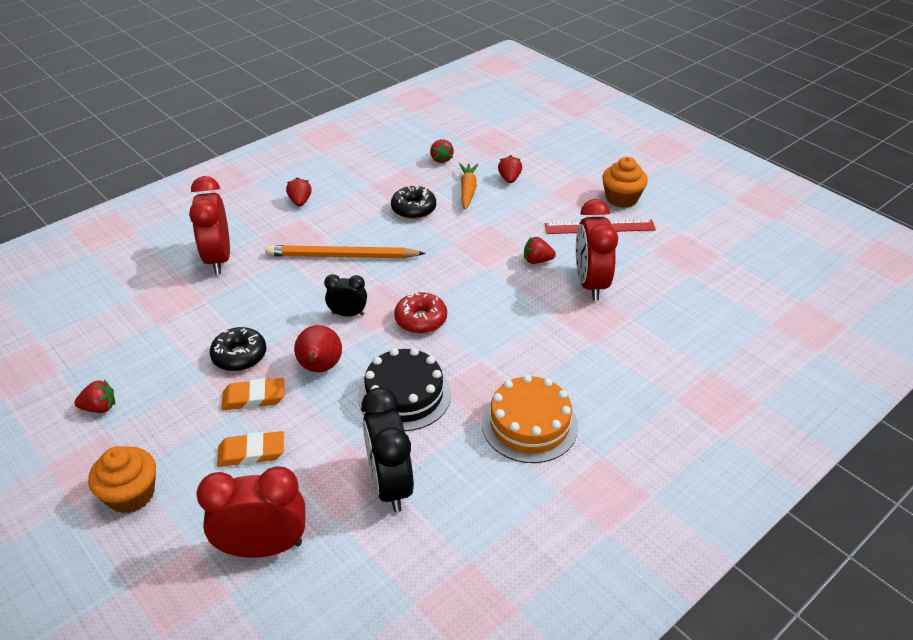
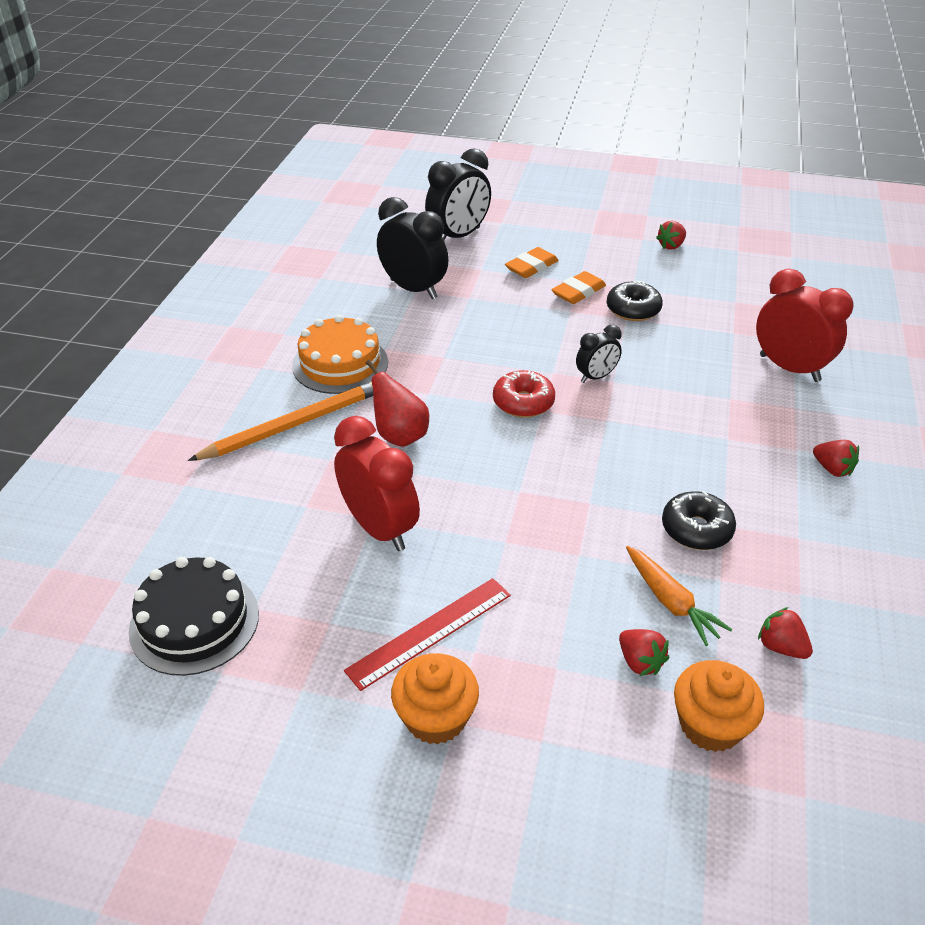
camera: 145 degrees right, 0 degrees up
orange cupcake [88,446,156,513] -> orange cupcake moved to [674,660,764,752]
red clock [196,466,305,558] -> black clock [425,148,491,240]
orange pencil [265,245,425,258] -> orange pencil moved to [188,381,373,461]
red pear [294,325,342,372] -> red pear moved to [366,360,429,447]
black cake [358,348,451,431] -> black cake moved to [129,557,259,676]
red strawberry [524,237,556,264] -> none

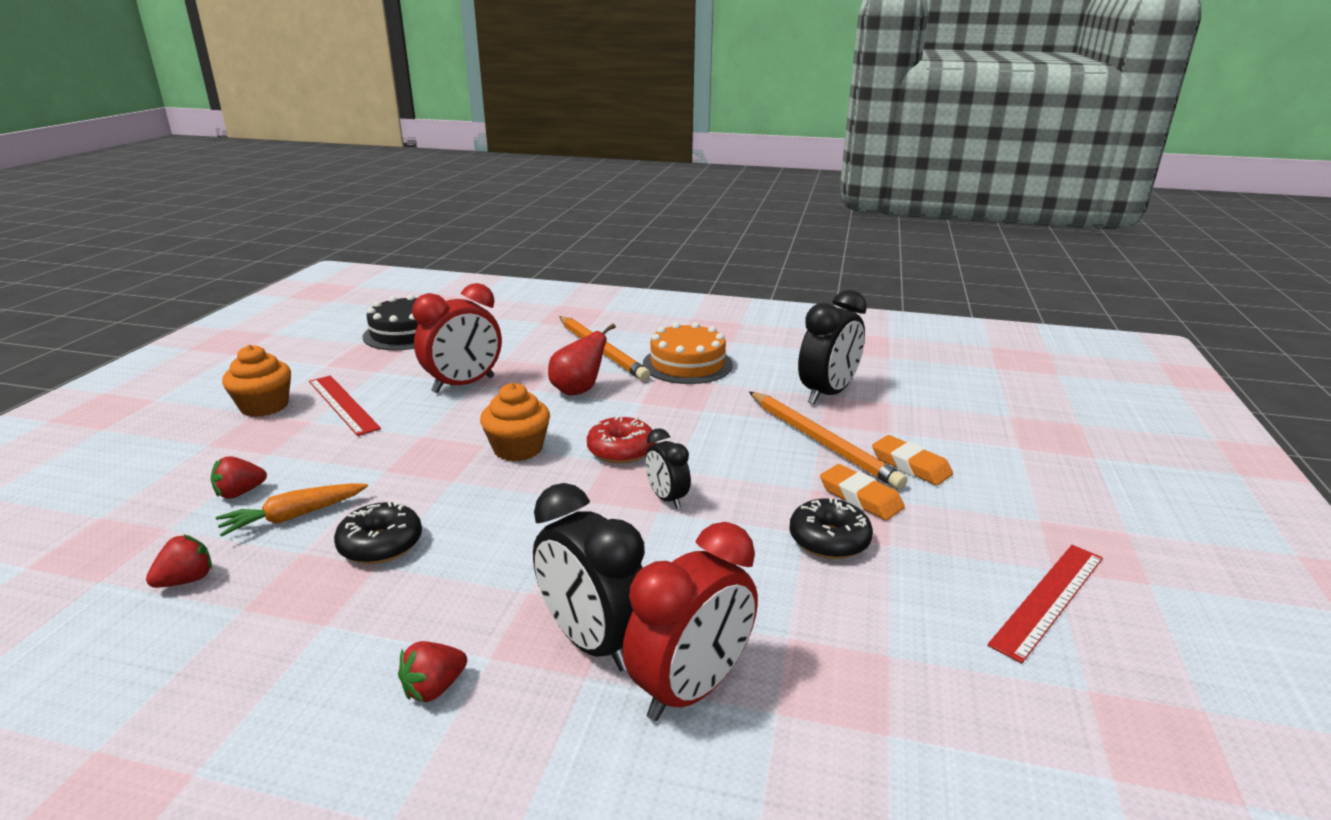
camera: 90 degrees right, 15 degrees down
black clock [425,148,491,240] -> black clock moved to [533,483,645,671]
red strawberry [656,221,686,250] -> red ruler [988,545,1103,663]
orange cupcake [674,660,764,752] -> orange cupcake moved to [480,383,550,462]
none -> orange pencil [749,392,907,489]

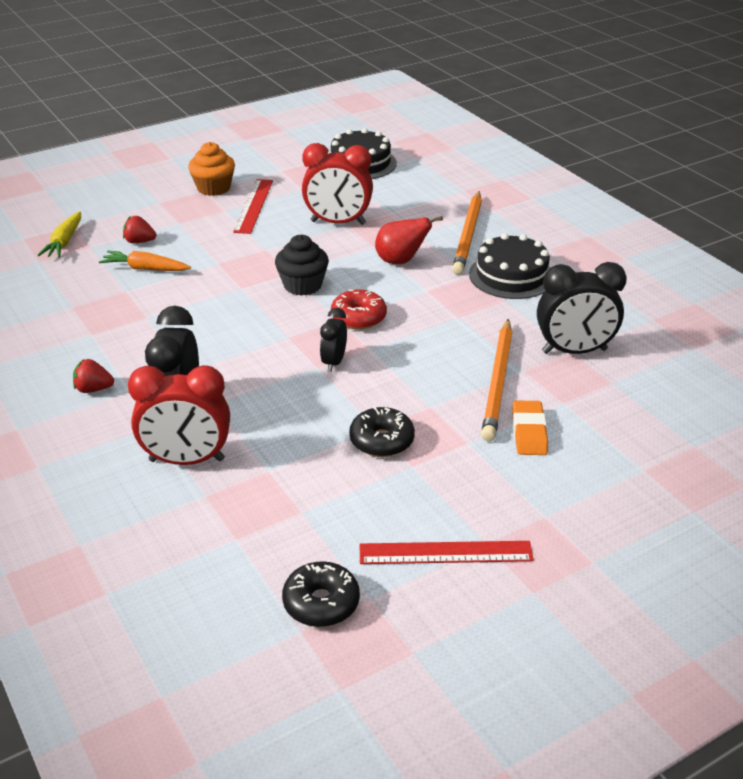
camera: 45 degrees right, 10 degrees up
red strawberry [146,534,212,588] -> none
black donut [334,501,422,564] -> black donut moved to [282,561,360,627]
orange cupcake [480,383,550,462] -> black cupcake [275,235,329,296]
orange cake [643,322,733,384] -> black cake [469,233,550,299]
orange eraser [820,464,905,520] -> none
none -> yellow carrot [37,212,81,258]

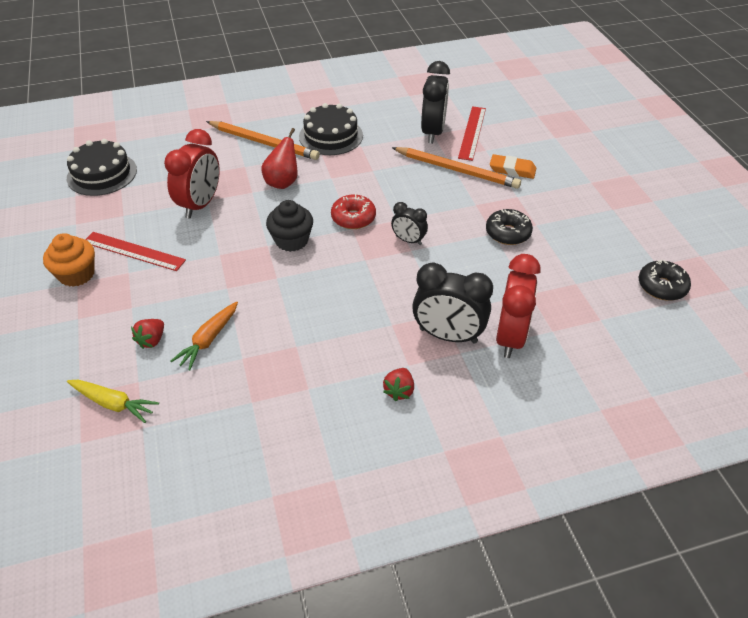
camera: 75 degrees left, 10 degrees up
red ruler [360,541,534,564] -> red ruler moved to [458,106,486,161]

